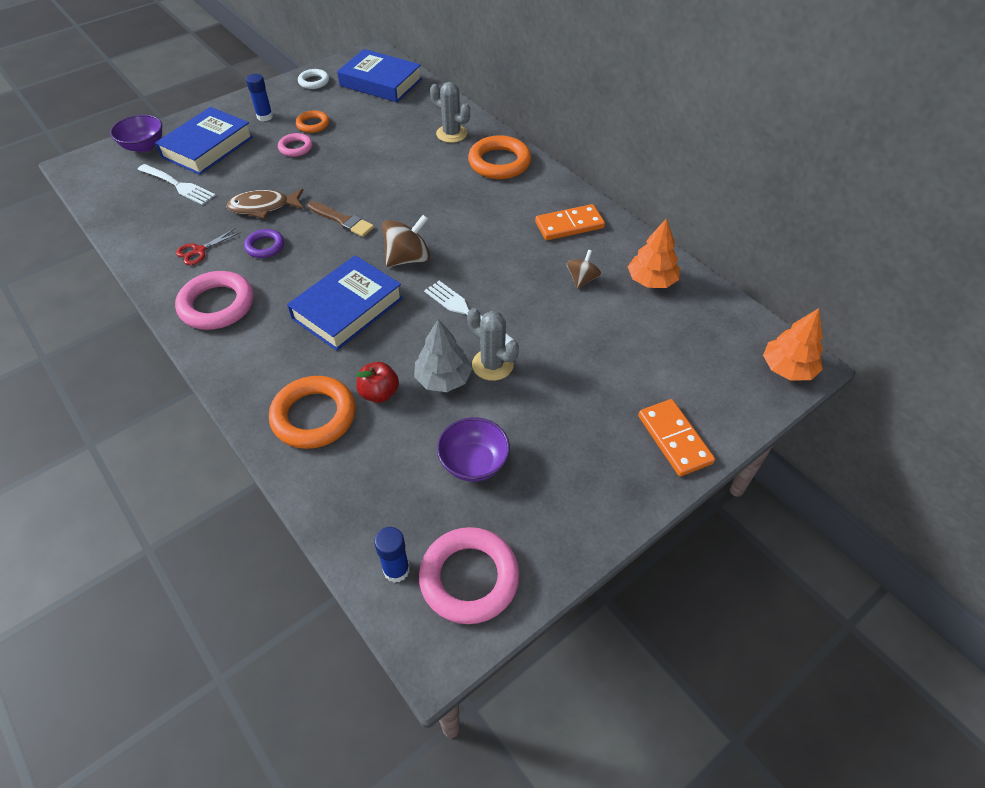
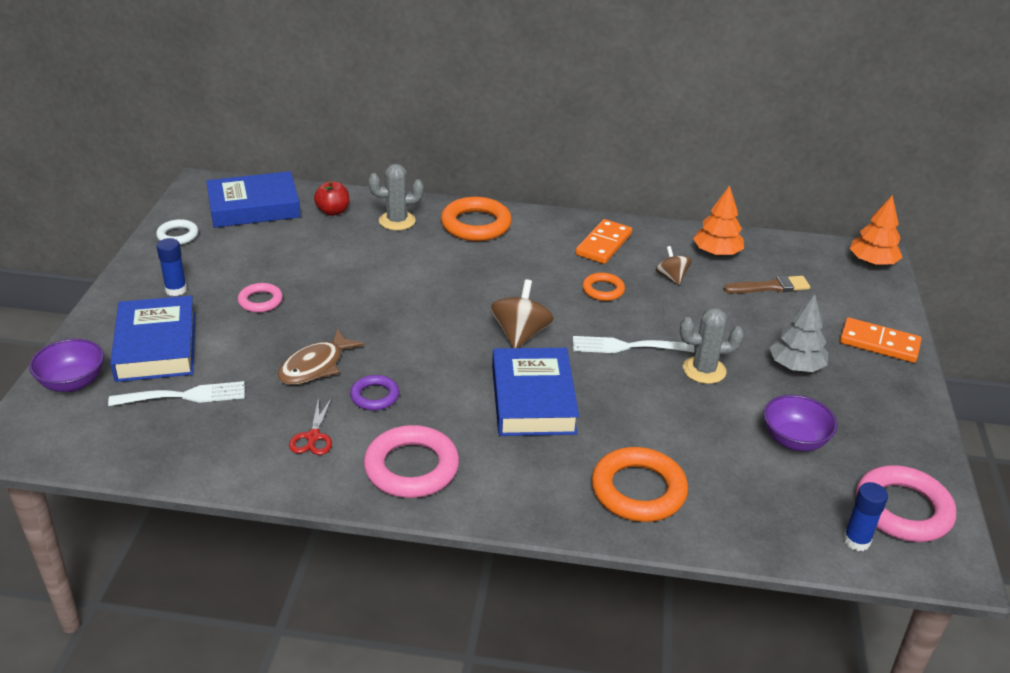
camera: 45 degrees left, 15 degrees down
orange ring [296,110,329,133] -> orange ring moved to [582,273,625,301]
brown brush [308,201,374,237] -> brown brush moved to [723,275,810,293]
red apple [356,362,399,403] -> red apple moved to [314,181,349,216]
grey tree [414,319,472,392] -> grey tree moved to [769,294,828,372]

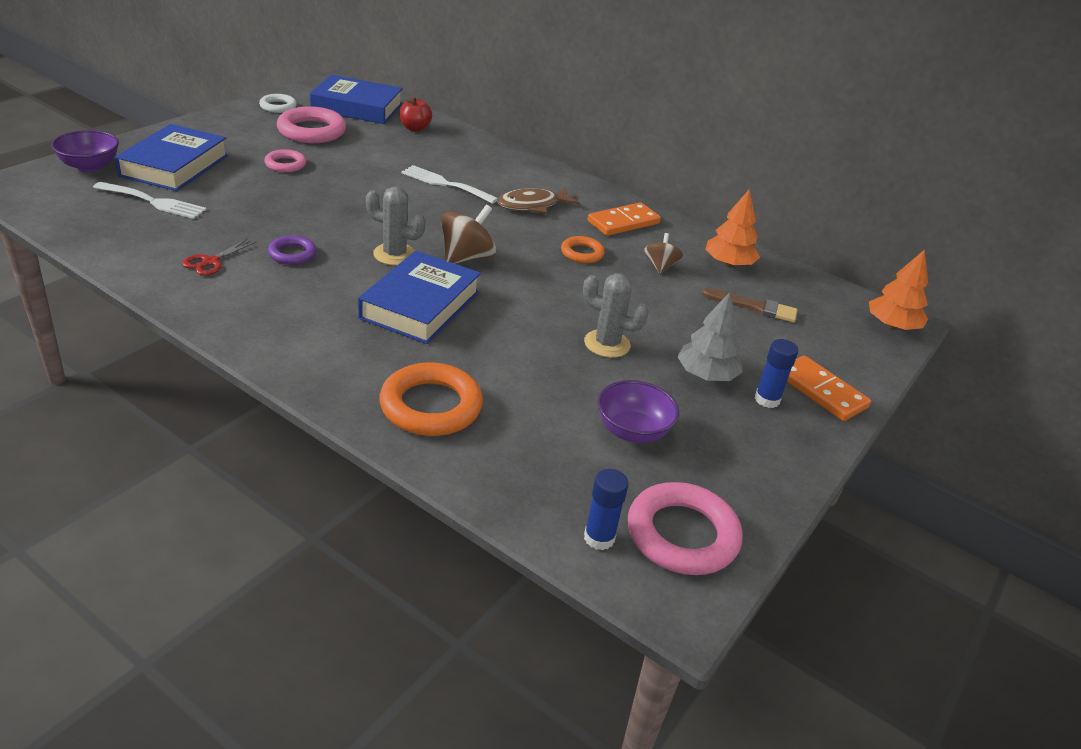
camera: 25 degrees right, 0 degrees up
blue glue stick [156,238,187,296] -> blue glue stick moved to [755,339,798,408]
brown fish [278,329,364,385] -> brown fish moved to [497,187,580,213]
pink ring [364,425,459,498] -> pink ring moved to [277,106,346,143]
grey cactus [369,164,424,230] -> grey cactus moved to [366,186,425,266]
orange ring [441,197,512,241] -> none
white fork [573,336,695,353] -> white fork moved to [401,165,498,204]

